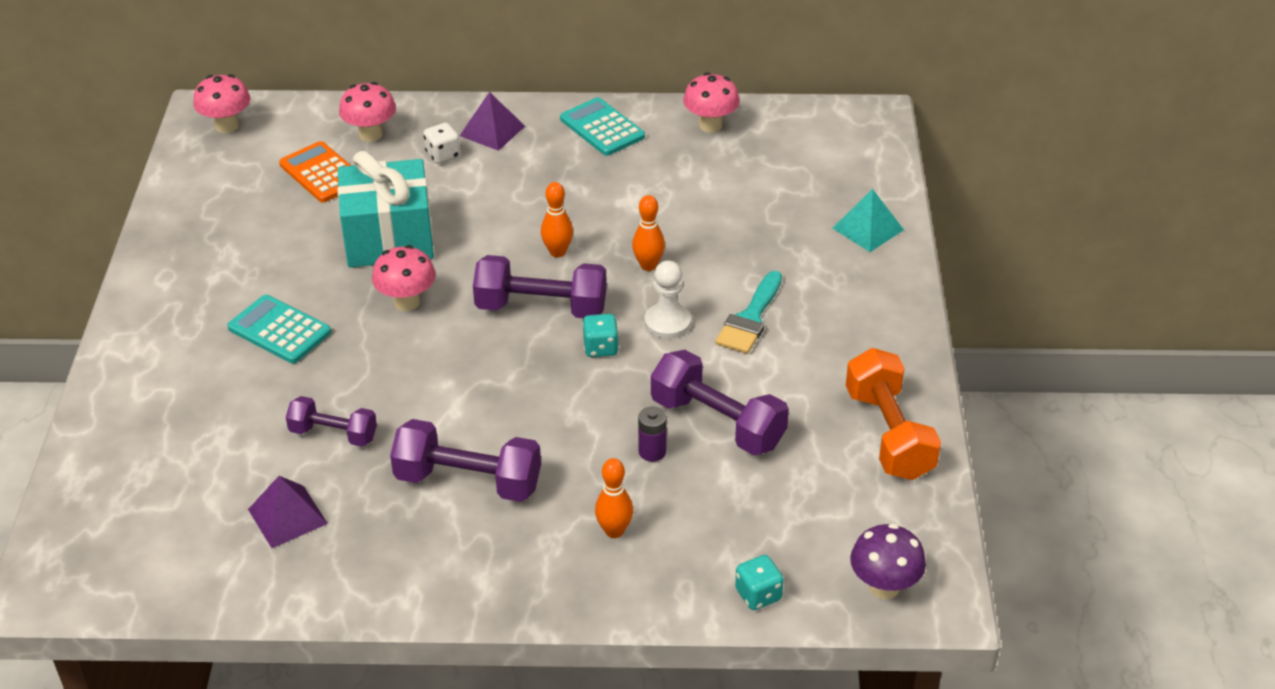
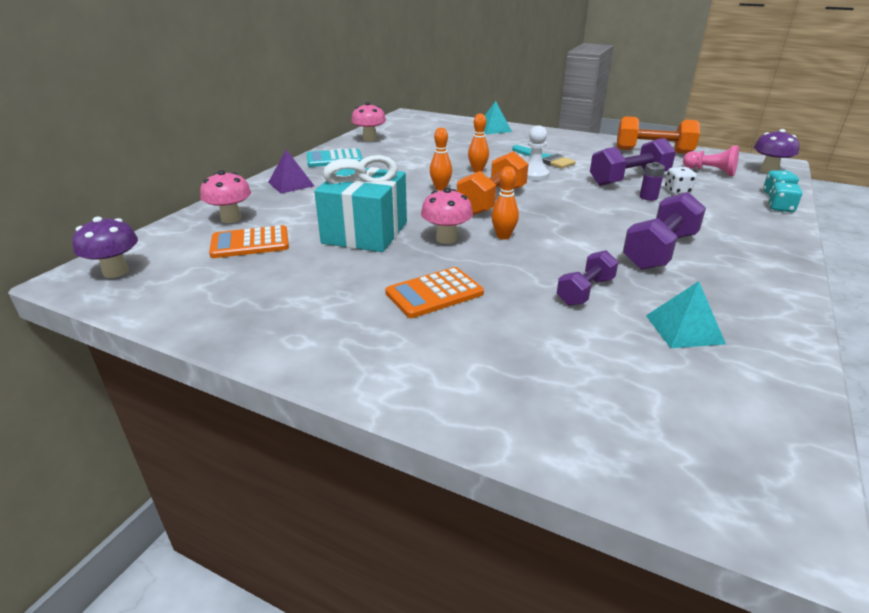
camera: 65 degrees left, 10 degrees down
pink mushroom [193,74,250,133] -> purple mushroom [72,216,138,278]
turquoise calculator [227,295,331,363] -> orange calculator [385,267,484,318]
purple pyramid [248,476,328,548] -> turquoise pyramid [646,281,726,348]
white dice [423,123,461,164] -> white dice moved to [665,167,697,194]
purple dumbbell [473,255,607,318] -> orange dumbbell [457,151,528,215]
turquoise dice [582,314,619,357] -> turquoise dice moved to [768,182,802,212]
orange bowling pin [595,458,633,538] -> orange bowling pin moved to [491,166,519,240]
none -> pink pawn [683,145,739,176]

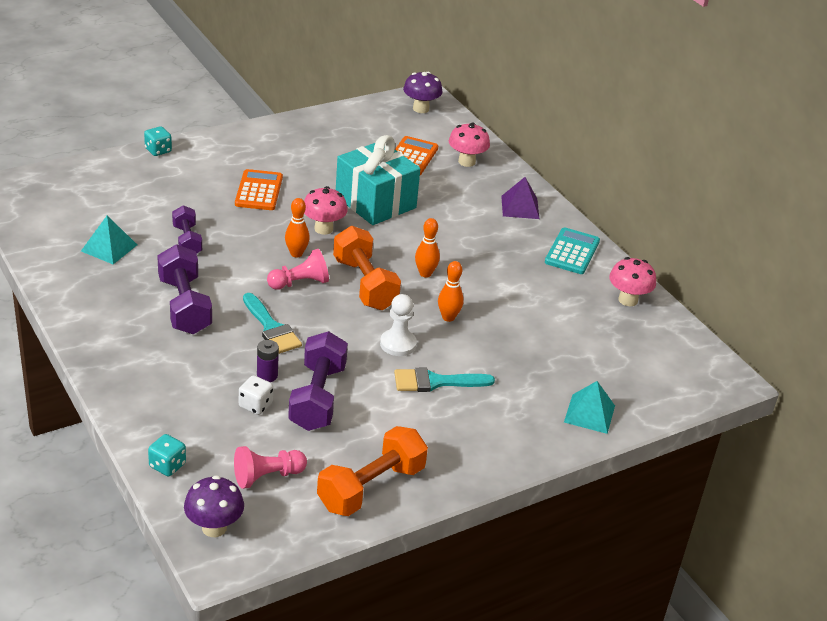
camera: 120 degrees right, 5 degrees up
turquoise dice [768,182,802,212] -> turquoise dice moved to [144,126,172,156]
none -> turquoise brush [243,293,302,354]
none -> pink pawn [267,249,329,290]

